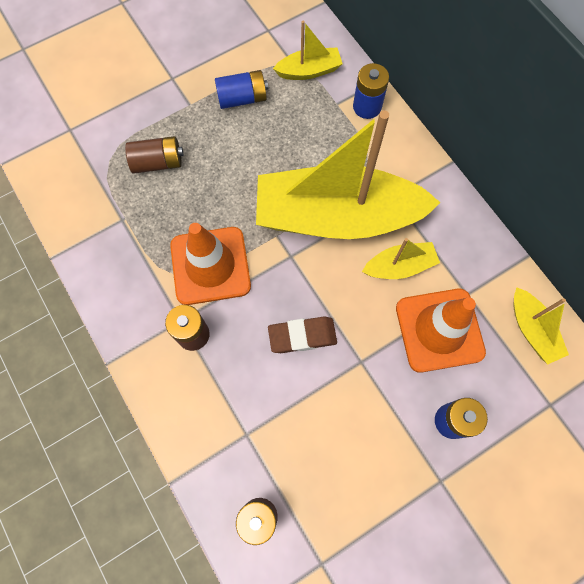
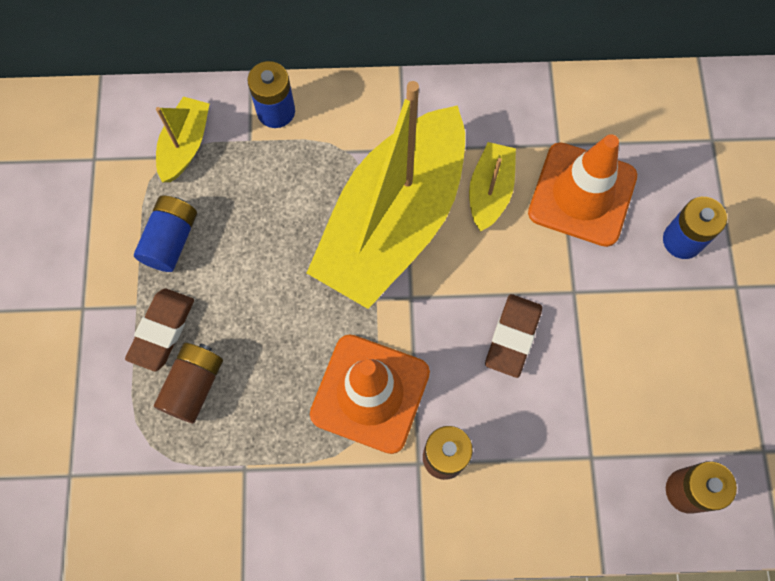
camera: 60 degrees left, 0 degrees up
yellow boat [513,287,569,364] -> none
none -> brown eraser [125,288,194,371]

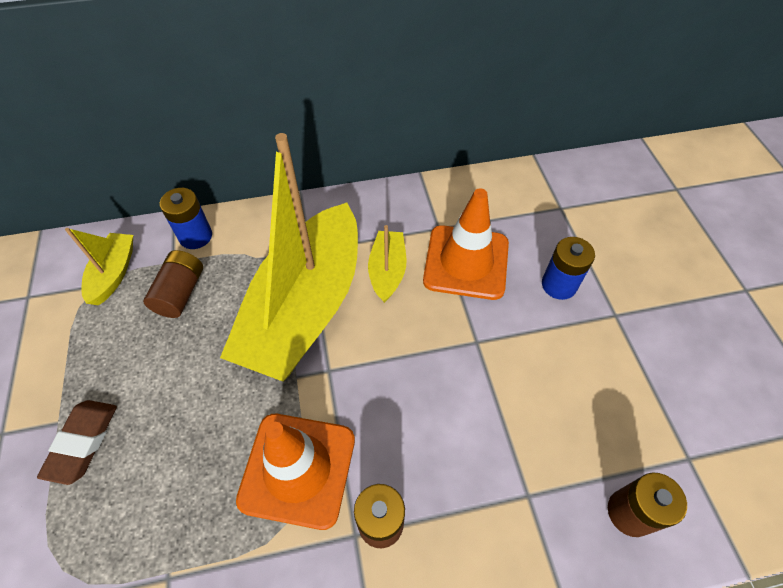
camera: 10 degrees left, 15 degrees down
blue battery [134,196,197,272] -> none
brown battery [154,343,223,424] -> brown battery moved to [143,250,203,318]
brown eraser [485,294,542,378] -> none

